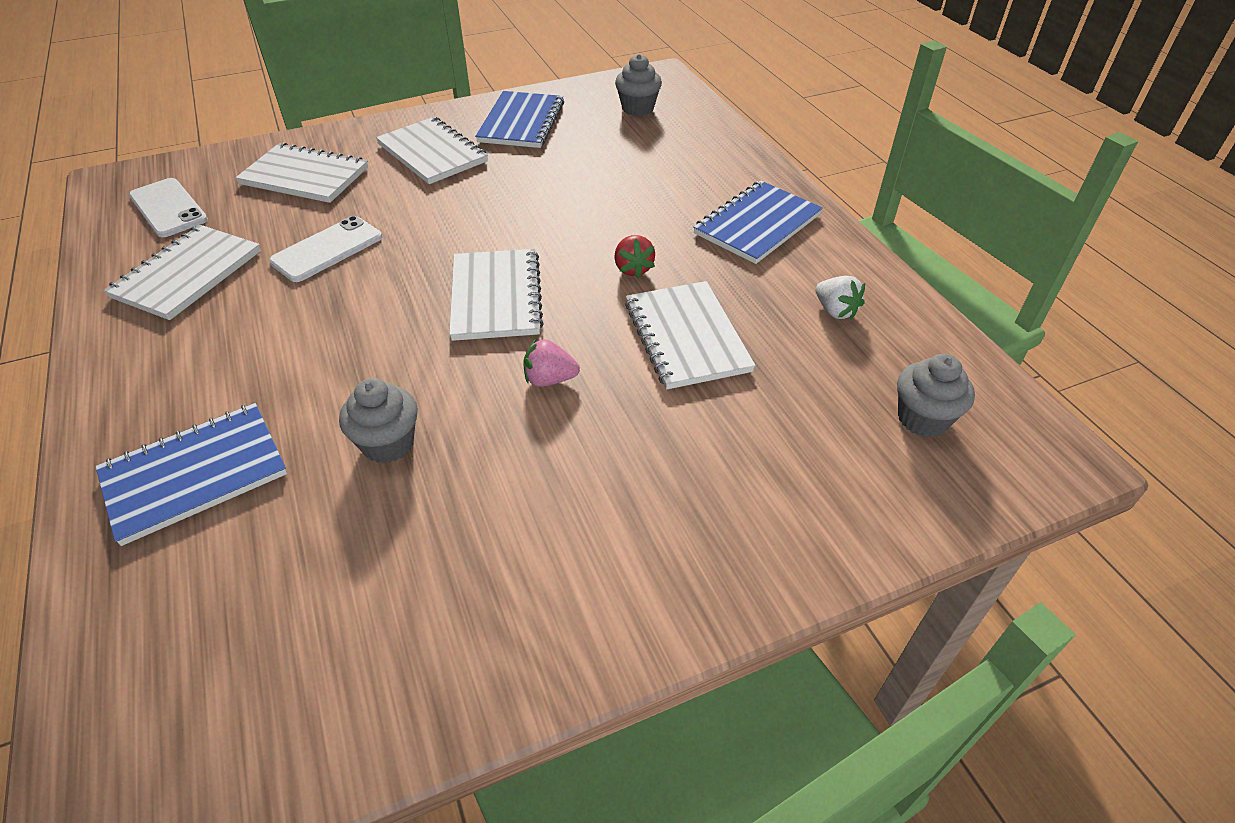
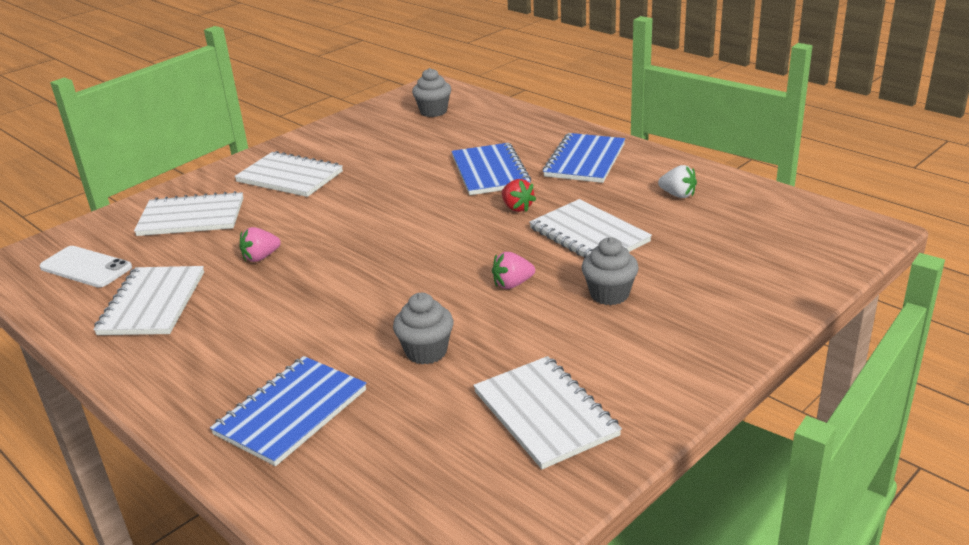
camera: 20 degrees left, 15 degrees down
white phone [269,216,382,282] -> pink strawberry [239,227,281,262]
white notebook [449,249,544,341] -> white notebook moved to [473,356,622,469]
blue notebook [475,91,564,148] -> blue notebook moved to [451,143,531,195]
grey cupcake [897,354,975,437] -> grey cupcake moved to [581,237,639,305]

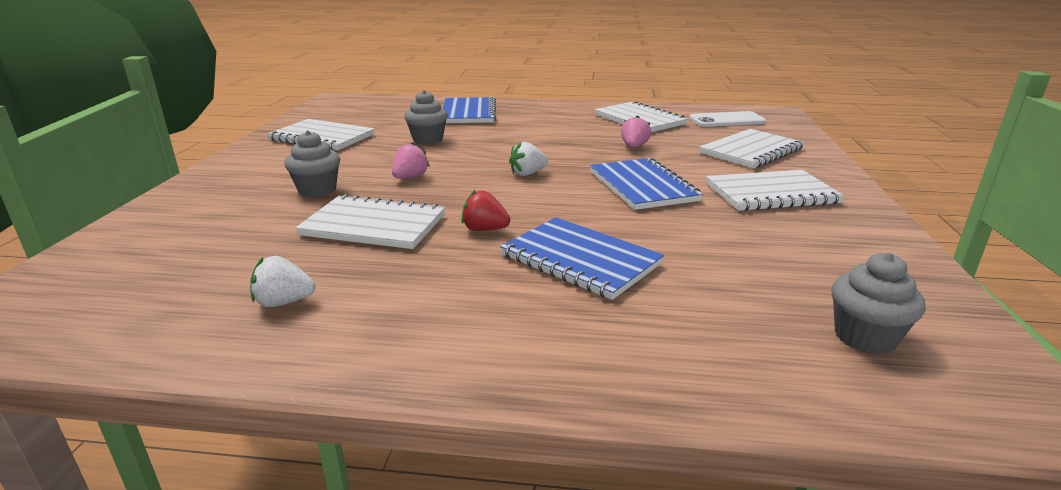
camera: 140 degrees right, 5 degrees down
blue notebook [543,133,625,183] -> blue notebook moved to [590,158,703,210]
none -> white strawberry [509,142,548,176]

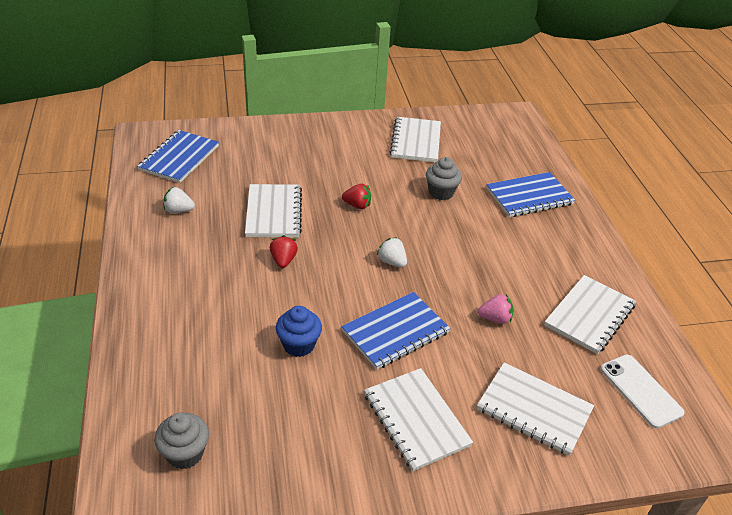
camera: 70 degrees right, 15 degrees up
white strawberry [250,256,316,307] -> white strawberry turned 60 degrees counterclockwise [163,187,195,213]
grey cupcake [285,130,340,197] -> none
pink strawberry [392,142,430,178] -> red strawberry [342,184,371,209]
blue notebook [500,217,664,300] -> blue notebook moved to [137,130,219,183]
none -> blue cupcake [276,306,322,357]

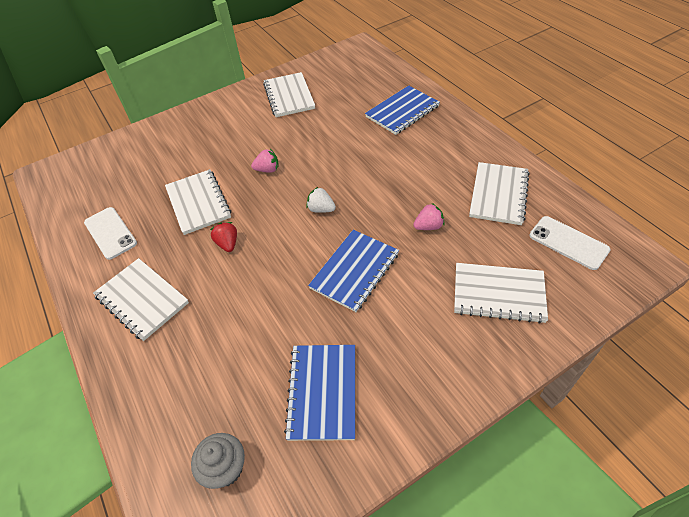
camera: 15 degrees left, 10 degrees up
blue notebook [137,130,219,183] -> blue notebook moved to [284,345,355,441]
white strawberry [163,187,195,213] -> white phone [84,207,137,260]
blue cupcake [276,306,322,357] -> none
red strawberry [342,184,371,209] -> pink strawberry [251,149,279,173]
white notebook [364,368,473,471] -> white notebook moved to [93,258,189,341]
grey cupcake [426,157,462,200] -> none

